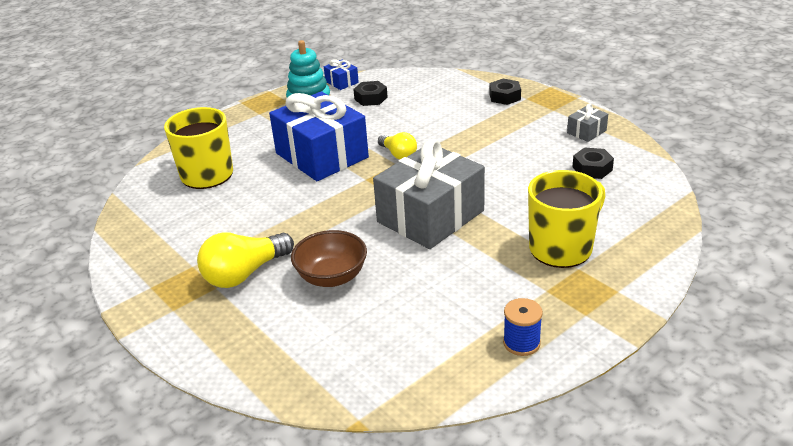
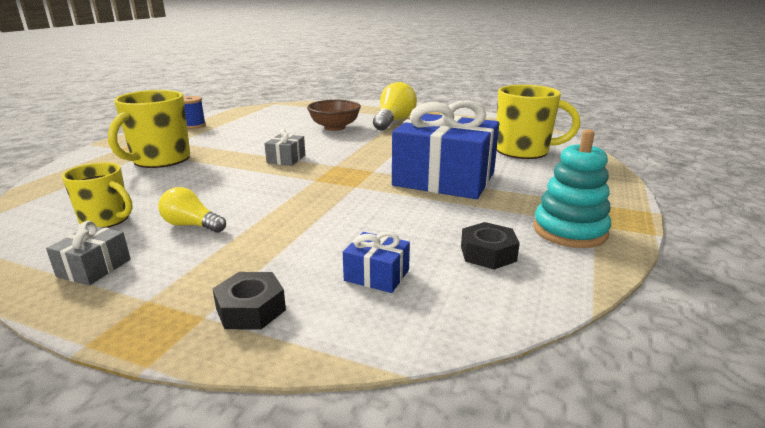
camera: 150 degrees right, 10 degrees down
blue gift [324,59,359,90] -> blue gift moved to [343,232,410,293]
grey gift [373,139,485,249] -> grey gift [264,129,305,166], size x0.42
yellow light bulb [378,132,417,159] -> yellow light bulb moved to [158,187,226,233]
black nut [572,147,614,179] -> yellow mug [62,162,133,228]

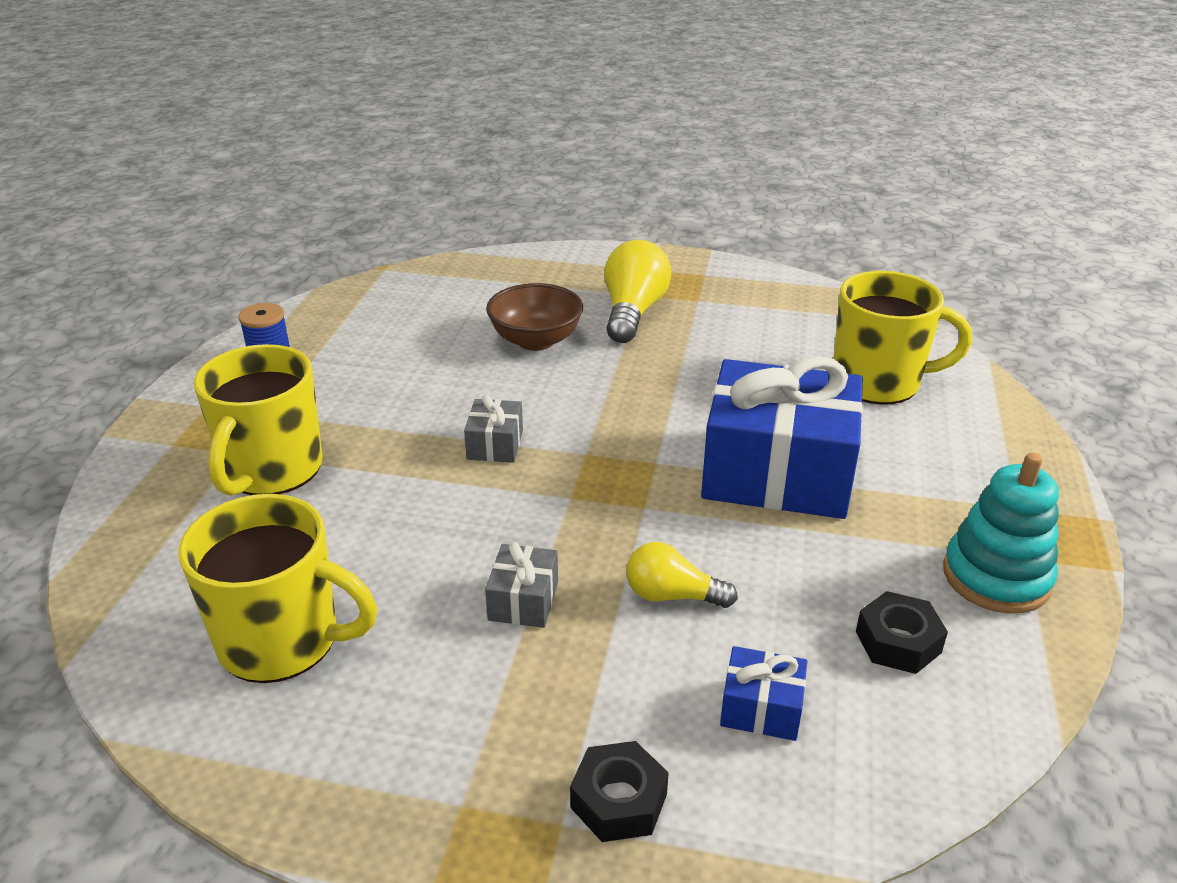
camera: 10 degrees left, 10 degrees up
grey gift [46,221,131,286] -> grey gift moved to [485,542,558,628]
yellow mug [62,162,133,228] -> yellow mug [178,494,377,683], size x1.60
yellow light bulb [158,187,226,233] -> yellow light bulb moved to [626,542,738,608]

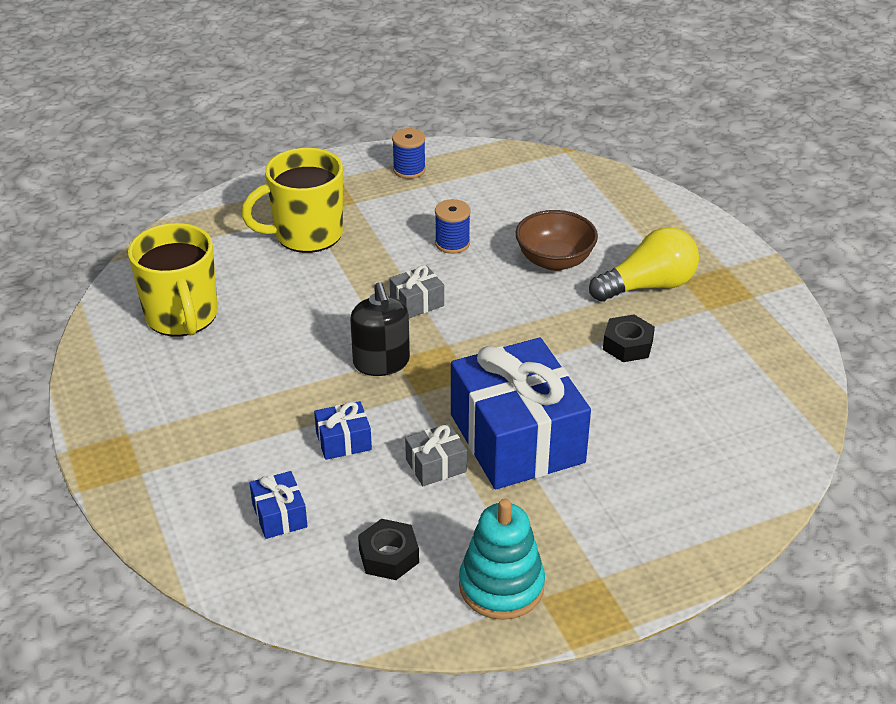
camera: 55 degrees right, 5 degrees up
grey gift [485,542,558,628] -> grey gift moved to [405,424,467,486]
black nut [570,741,669,842] -> black nut moved to [603,315,655,362]
yellow light bulb [626,542,738,608] -> blue gift [314,401,372,460]
yellow mug [833,271,972,405] -> none
none -> black soap dispenser [350,282,410,376]
none -> blue spool [435,199,471,254]

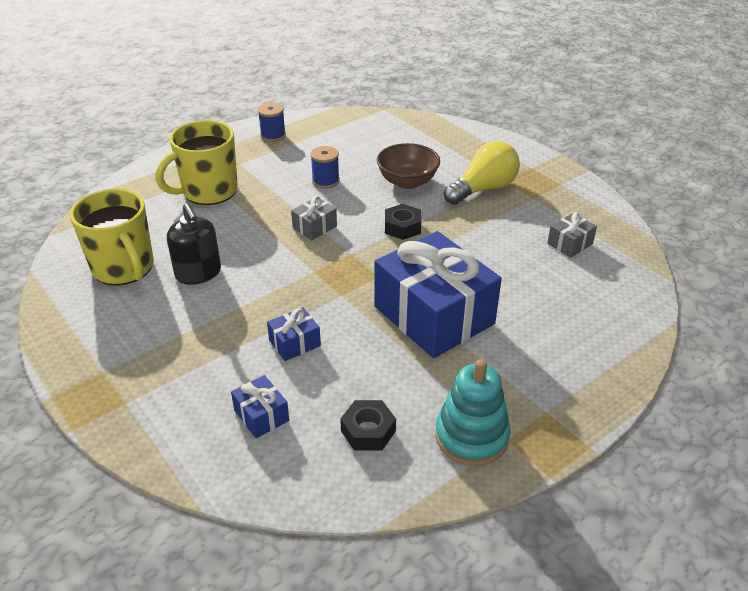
camera: 15 degrees left, 0 degrees up
black soap dispenser [350,282,410,376] -> black soap dispenser moved to [167,203,221,285]
grey gift [405,424,467,486] -> grey gift moved to [547,212,597,258]
black nut [603,315,655,362] -> black nut moved to [385,204,421,240]

